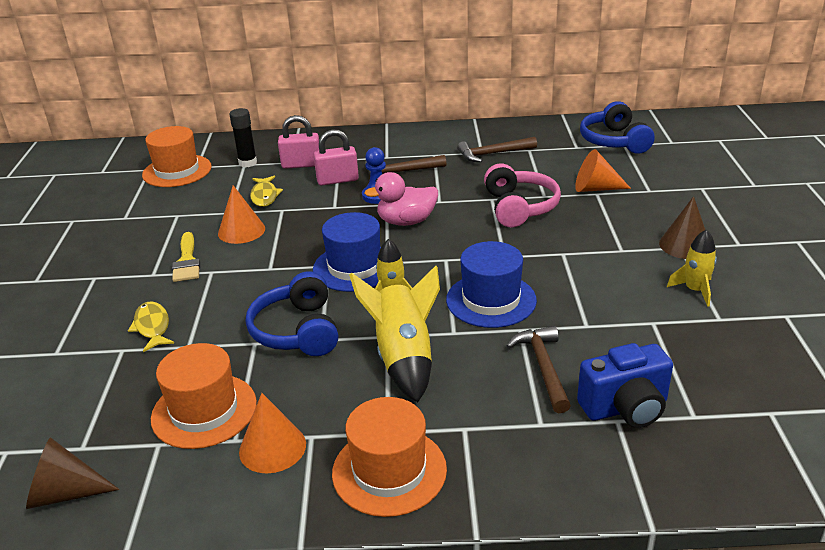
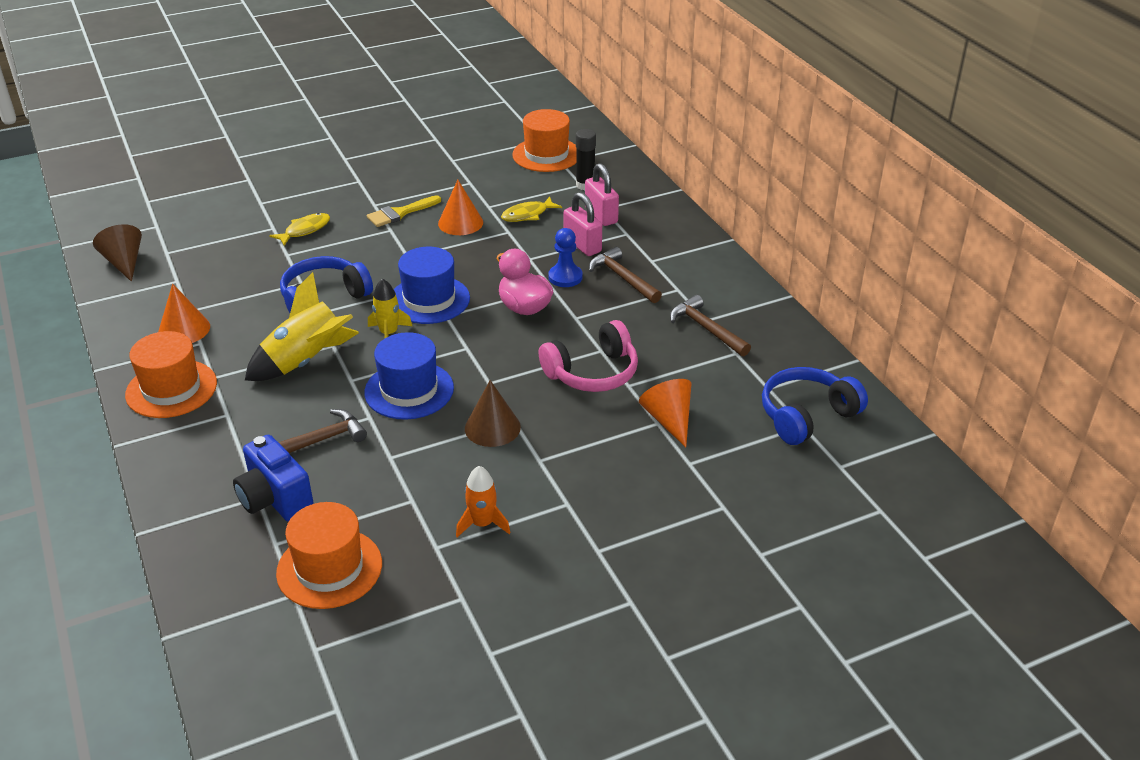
camera: 65 degrees right, 5 degrees up
orange hat [151,343,257,449] -> orange hat moved to [276,502,382,609]
brown cone [659,196,705,259] -> brown cone moved to [465,380,521,447]
yellow rocket [667,230,717,307] -> orange rocket [456,466,510,538]

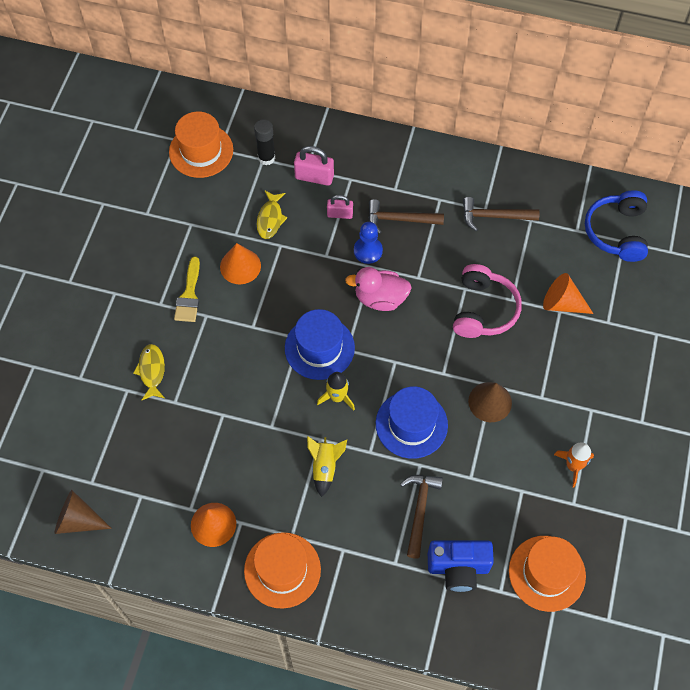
camera: 50 degrees left, 25 degrees up
yellow rocket [245,272,359,381] -> yellow rocket [307,436,347,497], size x0.58
blue headphones [280,256,373,313] -> none
pink padlock [564,192,602,256] -> pink padlock [327,195,353,219], size x0.66

